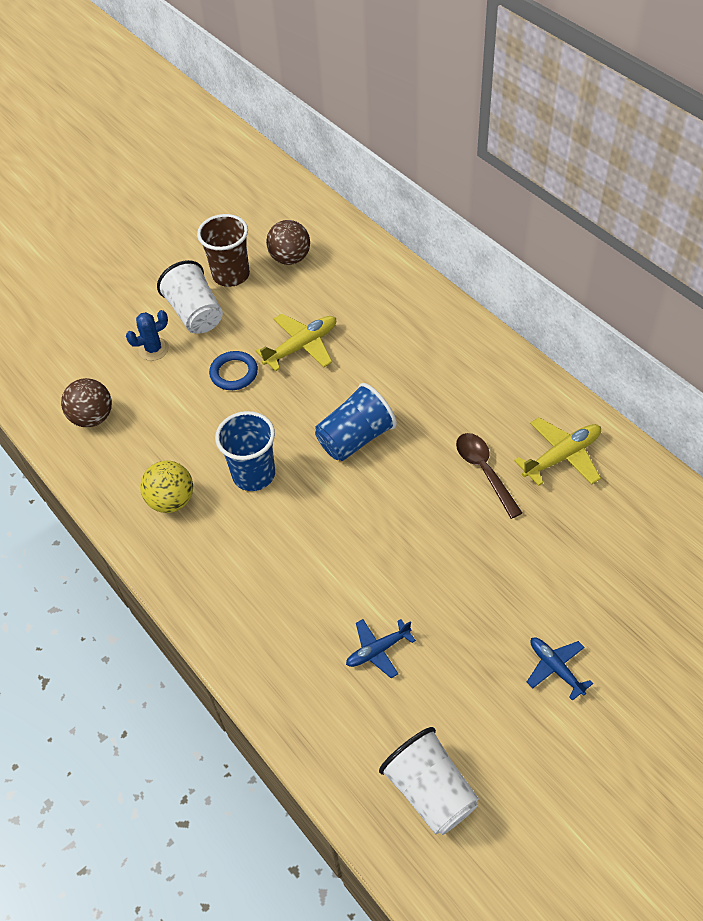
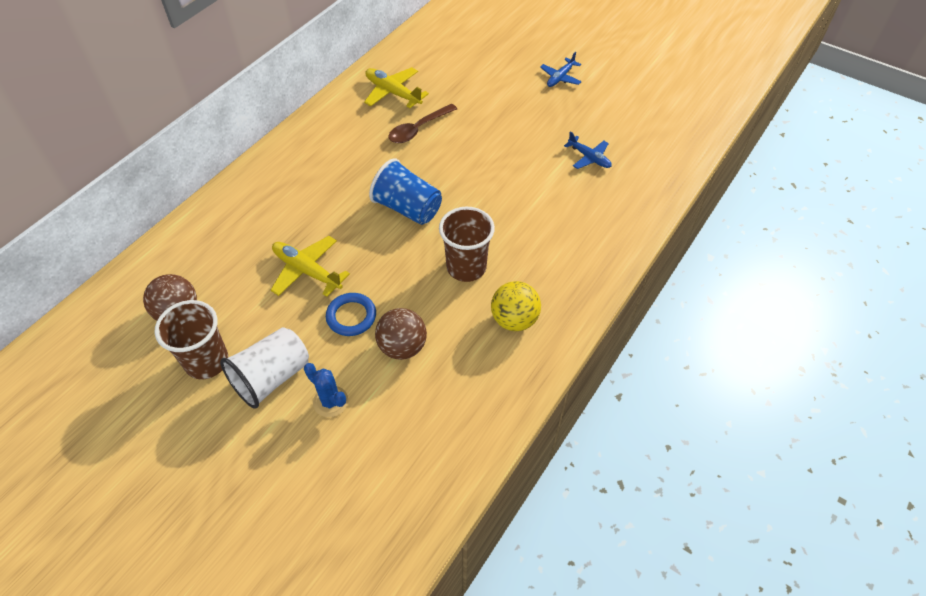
camera: 110 degrees left, 0 degrees up
brown ball [61,378,112,427] -> brown ball moved to [375,308,427,360]
blue cup [215,411,275,491] -> brown cup [439,207,495,282]
white cup [379,727,479,835] -> none

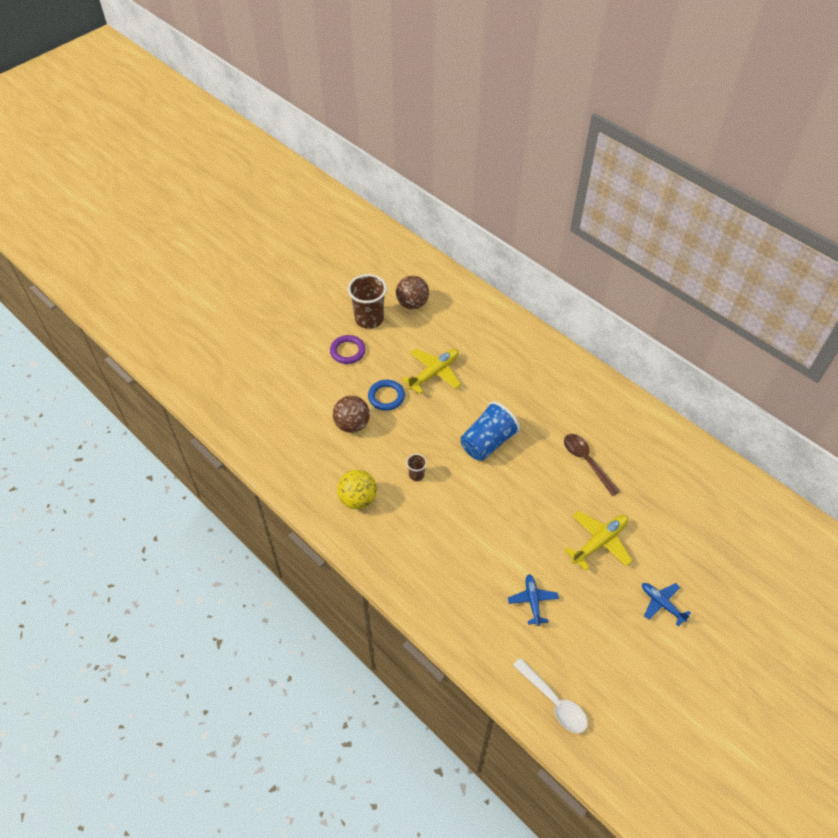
camera: 100 degrees right, 0 degrees up
white cup [220,327,309,409] -> purple ring [330,335,366,364]
blue cactus [304,363,348,417] -> none
yellow plane [364,67,429,108] -> yellow plane moved to [564,511,633,571]
brown cup [439,207,495,282] -> brown cup [406,454,427,481], size x0.47
blue plane [564,131,612,169] -> blue plane turned 120 degrees clockwise [508,574,559,626]
none -> white spoon [513,658,588,733]

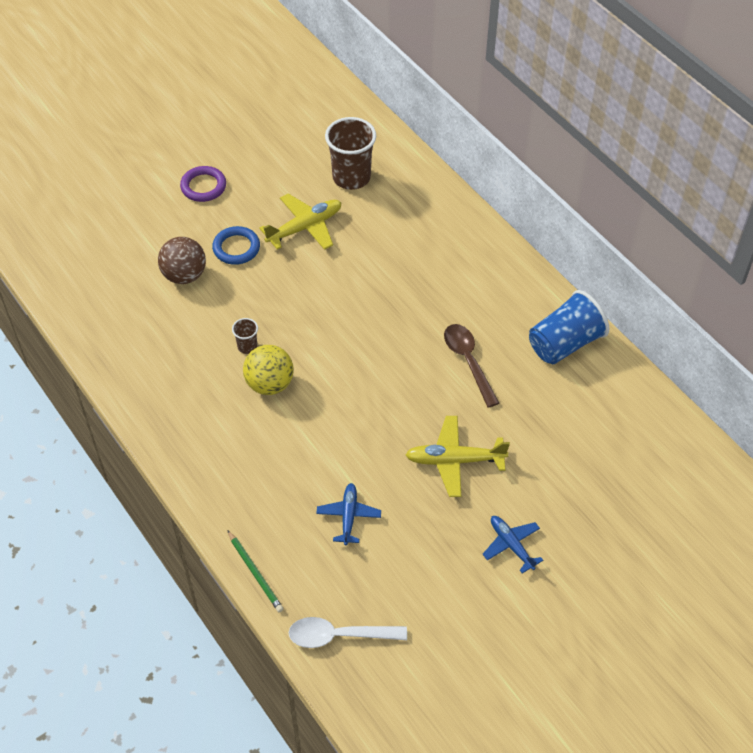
camera: 10 degrees right, 0 degrees up
yellow ball [337,470,377,509] -> yellow ball moved to [243,345,294,395]
brown cup [348,274,387,329] -> brown cup moved to [325,117,376,190]
brown ball [396,276,429,309] -> none
blue cup [461,401,520,461] -> blue cup moved to [529,290,610,364]
white spoon [513,658,588,733] -> white spoon turned 120 degrees clockwise [289,617,407,648]
yellow plane [564,511,633,571] -> yellow plane turned 150 degrees counterclockwise [405,416,510,497]
none -> green pencil [227,530,283,612]

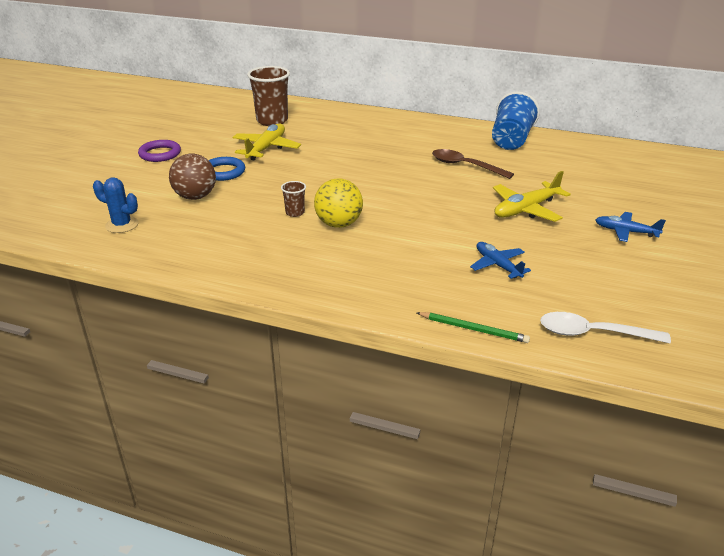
camera: 35 degrees left, 20 degrees down
white spoon [289,617,407,648] -> white spoon turned 45 degrees clockwise [540,312,671,344]
none -> blue cactus [93,178,138,233]

